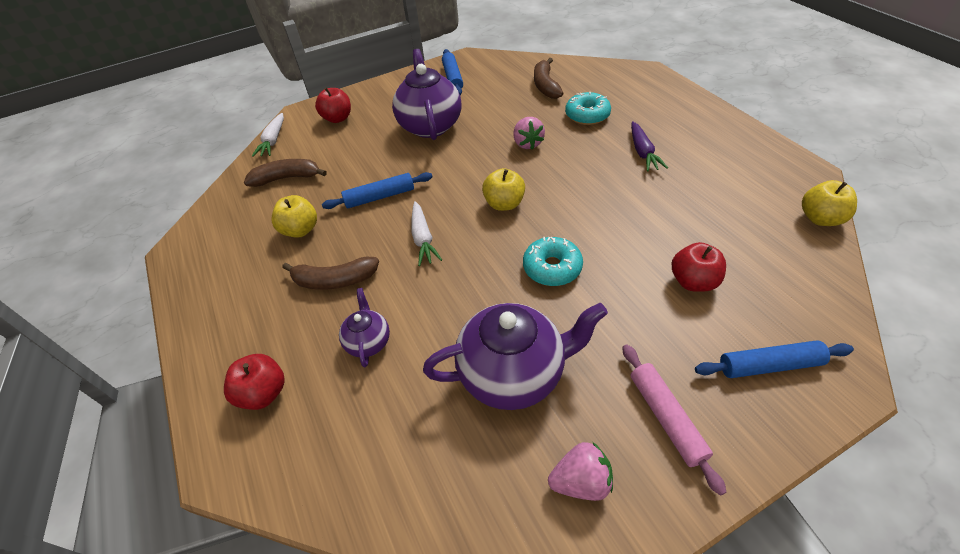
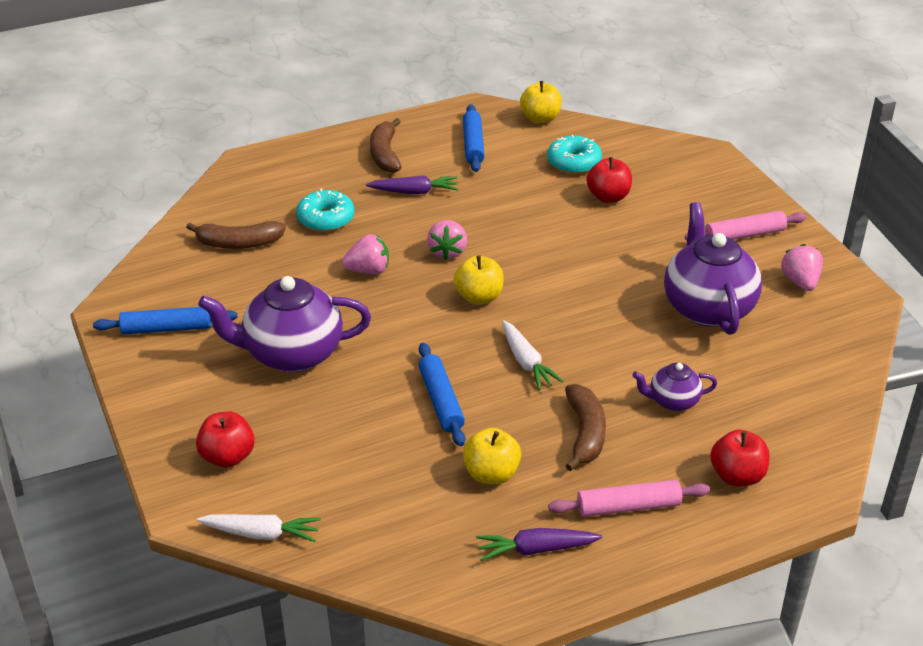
camera: 90 degrees left, 10 degrees down
brown banana [244,159,327,187] -> brown banana moved to [370,118,401,173]
white carrot [412,201,442,266] -> white carrot turned 75 degrees clockwise [502,320,563,390]
turquoise donut [523,237,583,286] -> turquoise donut moved to [547,135,602,174]
blue rolling pin [695,340,854,378] -> blue rolling pin moved to [463,104,485,172]
none -> pink strawberry [427,220,467,260]
none -> purple carrot [476,528,602,561]
none -> pink rolling pin [548,480,710,517]

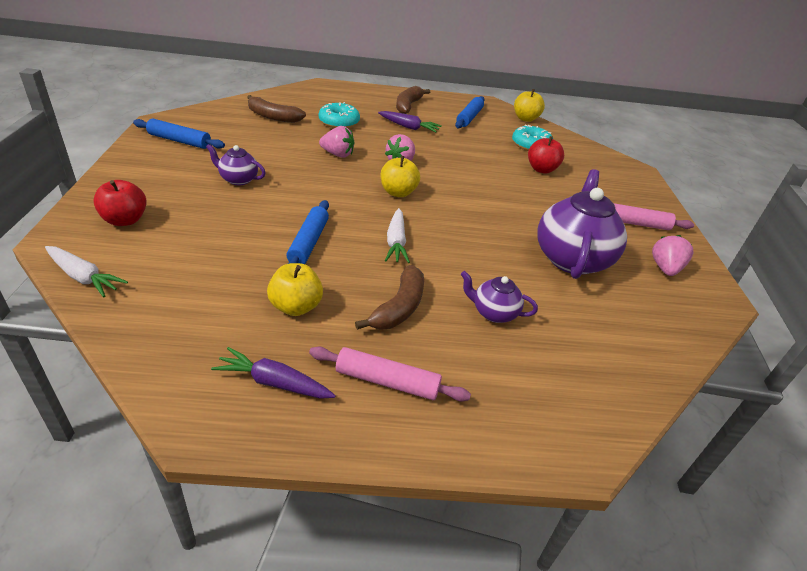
camera: 20 degrees right, 0 degrees up
purple teapot [198,276,371,372] -> purple teapot [206,144,266,185], size x0.50
red apple [710,429,770,486] -> none

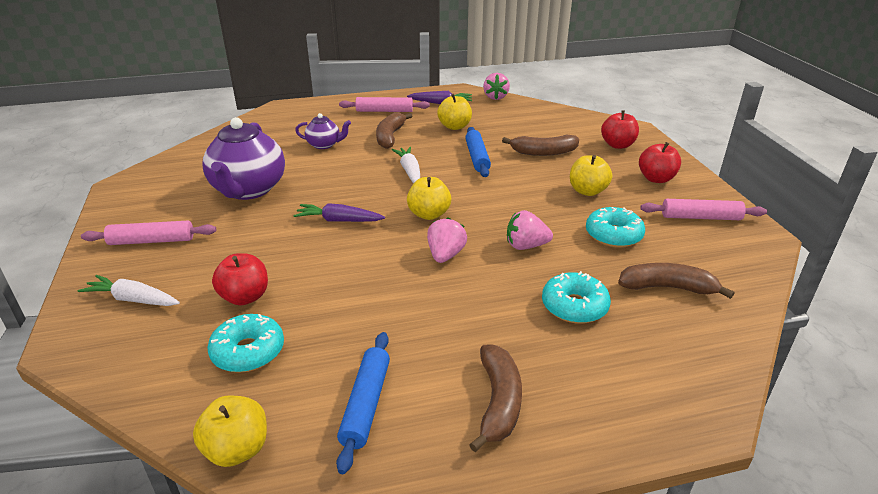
camera: 170 degrees right, 5 degrees down
white carrot [45,246,128,297] -> white carrot moved to [78,275,180,306]
blue rolling pin [133,119,225,149] -> pink rolling pin [640,199,767,220]
purple teapot [206,144,266,185] -> yellow apple [570,155,612,196]
purple carrot [378,111,442,133] -> purple carrot moved to [293,203,385,222]
pink strawberry [652,235,693,276] -> pink strawberry moved to [483,73,510,100]
none -> brown banana [502,135,579,156]
none -> turquoise donut [586,207,645,248]
none -> red apple [639,142,681,183]

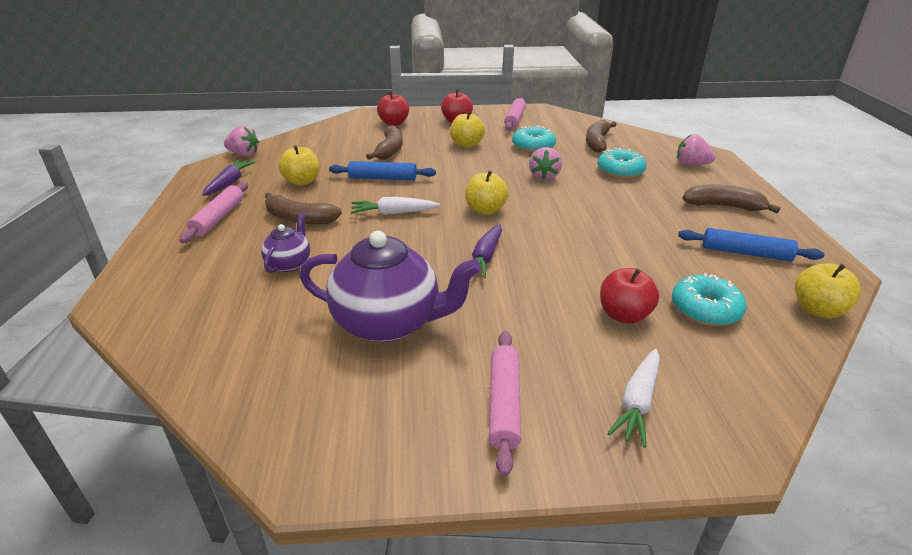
camera: 80 degrees left, 0 degrees up
pink strawberry [427,217,467,263] -> pink strawberry moved to [677,134,715,165]

